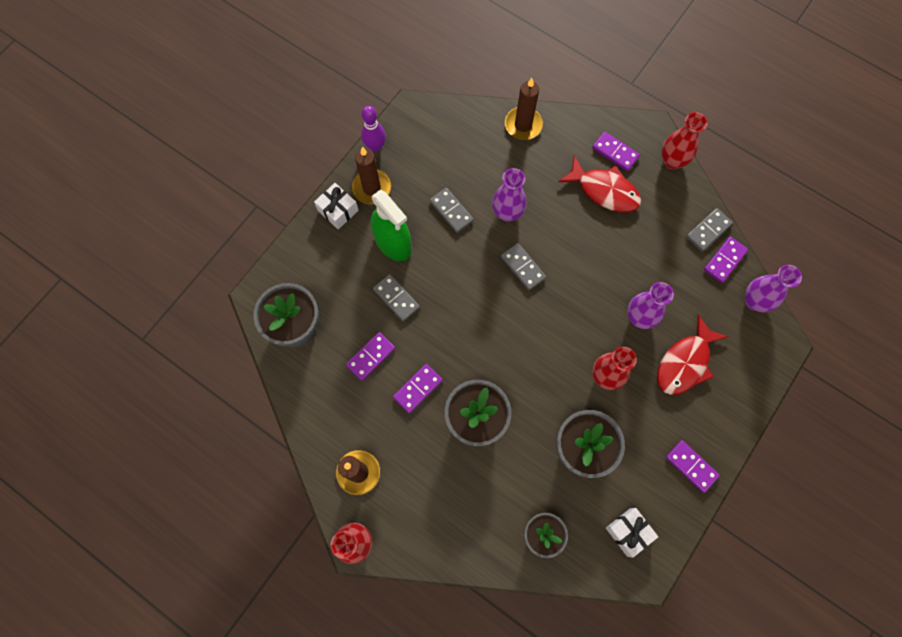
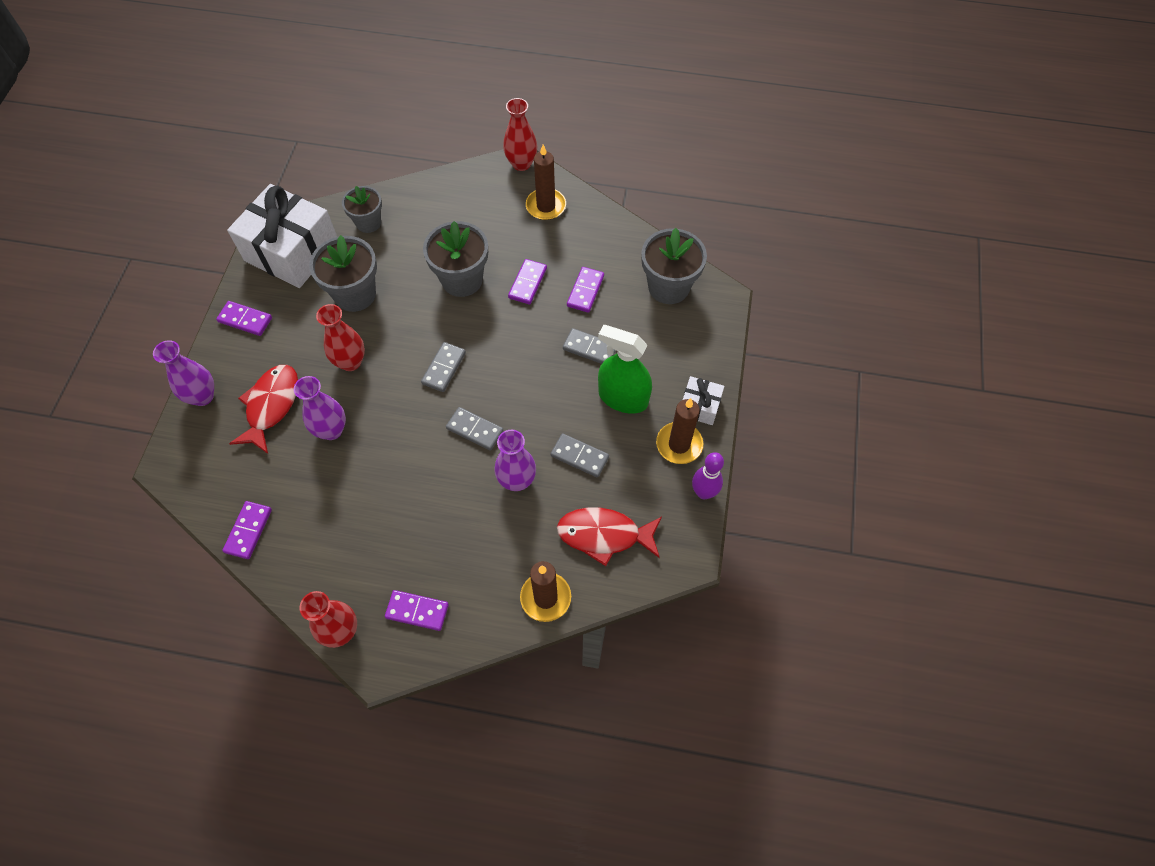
camera: 155 degrees right, 10 degrees down
red fish [558,155,641,212] -> red fish moved to [557,508,662,566]
white gift [606,508,658,558] -> white gift [227,184,337,288], size x2.17
grey domino [686,208,733,252] -> grey domino moved to [421,342,466,392]
purple vase [745,265,802,312] -> purple vase moved to [153,340,214,406]

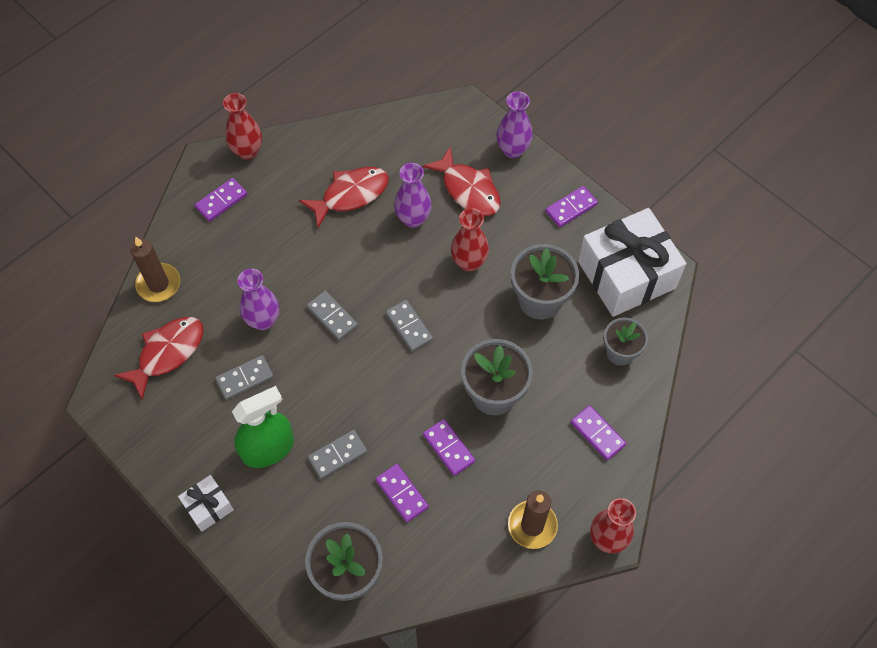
camera: 125 degrees right, 0 degrees up
purple domino [222,501,272,559] -> purple domino moved to [571,405,626,460]
grey domino [446,407,504,451] -> grey domino turned 75 degrees clockwise [307,291,358,341]
brown candle [656,398,703,464] -> none
purple bowling pin [692,452,724,499] -> none
none -> red fish [299,167,389,228]

